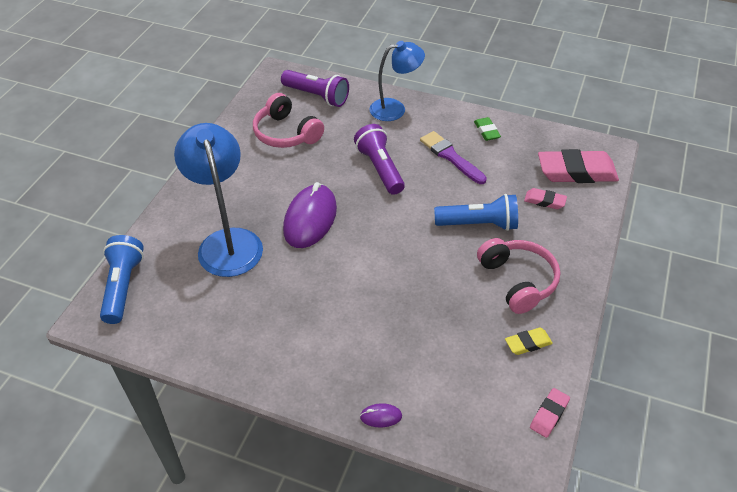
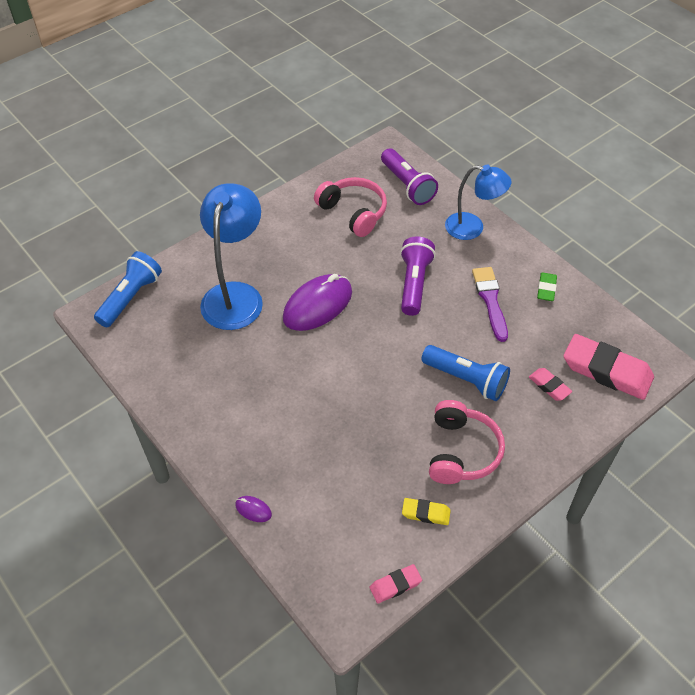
camera: 30 degrees right, 5 degrees up
pink headphones [253,93,324,148] -> pink headphones turned 150 degrees clockwise [314,177,387,237]

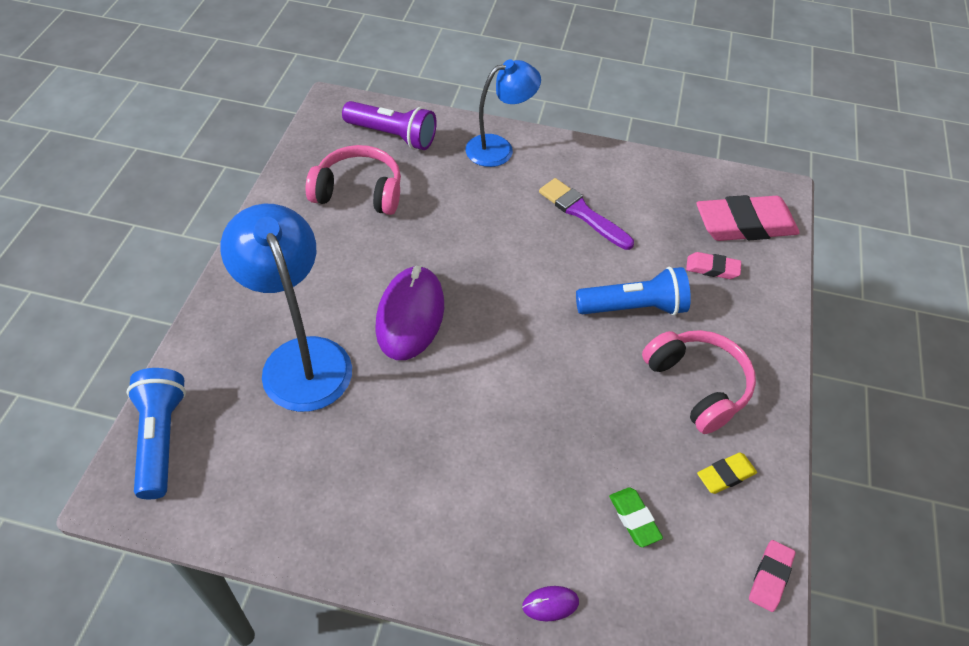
camera: 40 degrees left, 0 degrees up
purple flashlight [400,237,436,316] -> none
green eraser [537,272,557,301] -> green eraser moved to [609,487,663,547]

